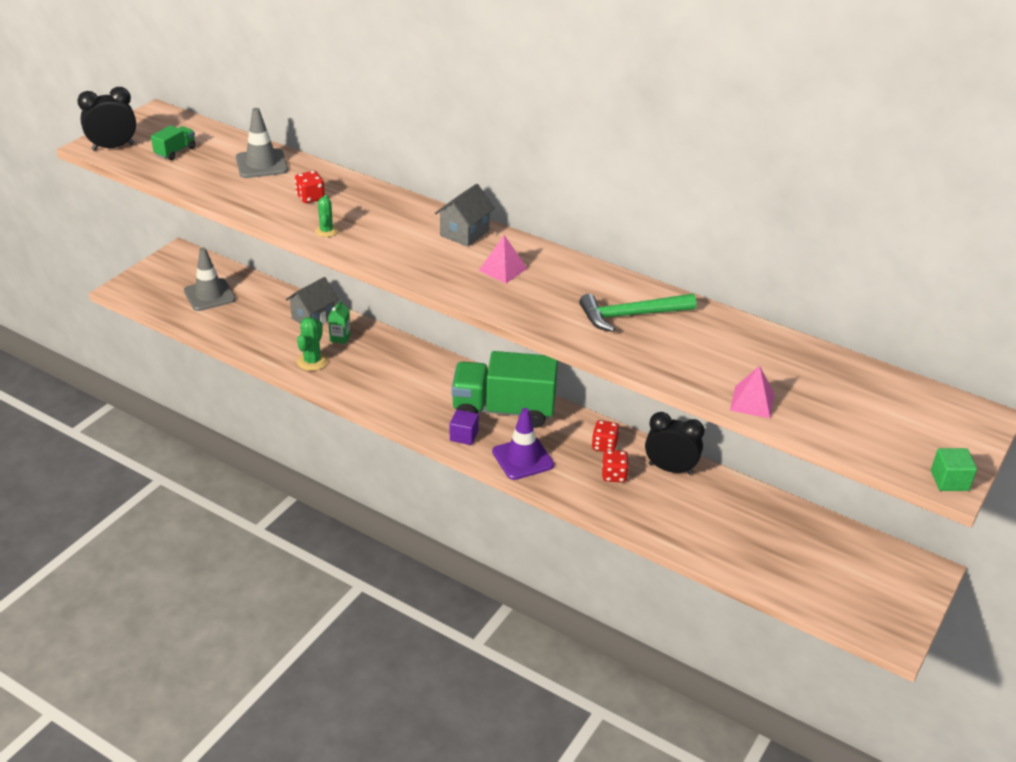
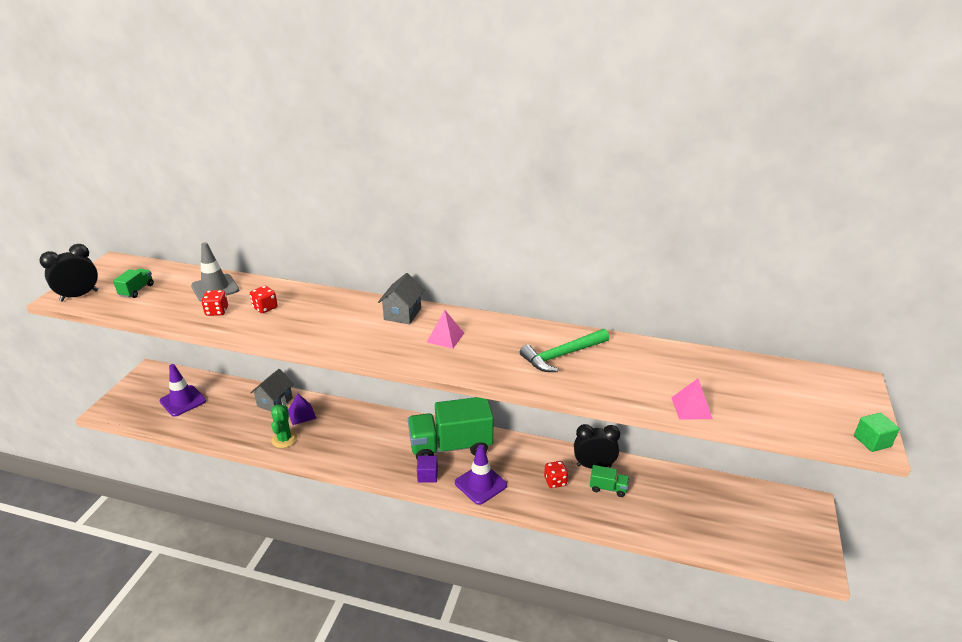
camera: 15 degrees left, 5 degrees down
grey traffic cone [184,247,236,311] -> purple traffic cone [160,364,206,417]
green cactus [315,195,338,237] -> none
green carton [328,300,351,344] -> purple pyramid [288,394,317,425]
red dice [592,420,620,452] -> red dice moved to [201,290,228,316]
none -> green truck [590,465,629,497]

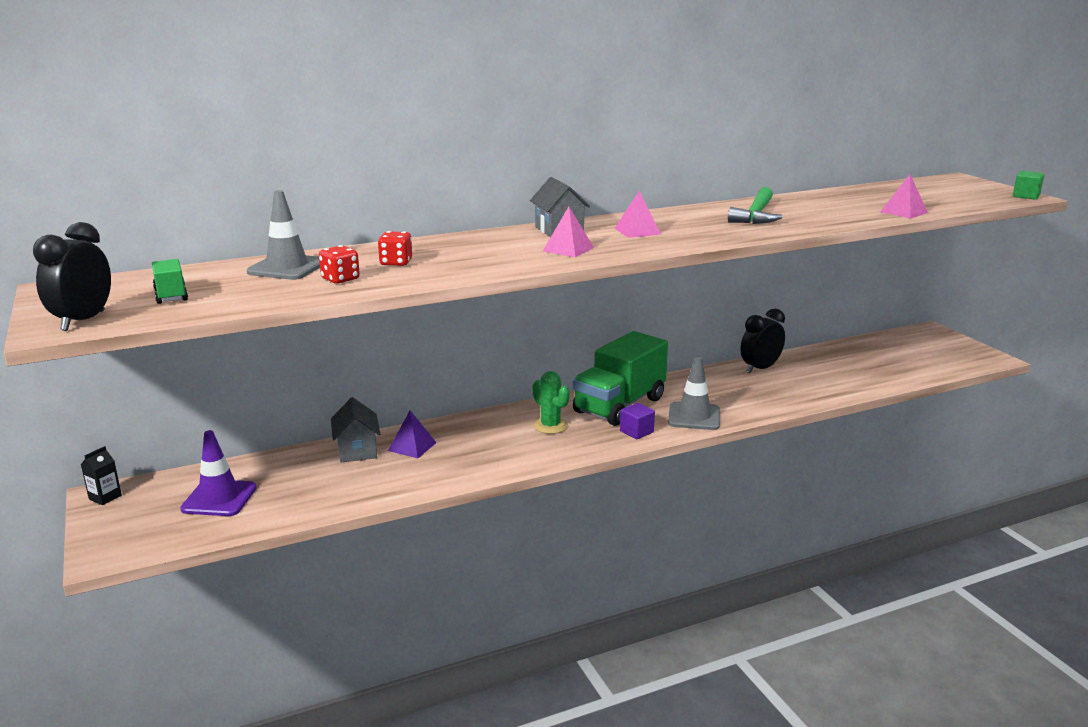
camera: 40 degrees left, 10 degrees down
green cactus [271,404,298,448] -> green cactus moved to [533,371,570,434]
purple traffic cone [455,445,507,505] -> grey traffic cone [668,357,720,430]
red dice [544,461,568,488] -> none
green truck [590,465,629,497] -> none
none -> black carton [81,446,122,505]
none -> pink pyramid [543,207,594,257]

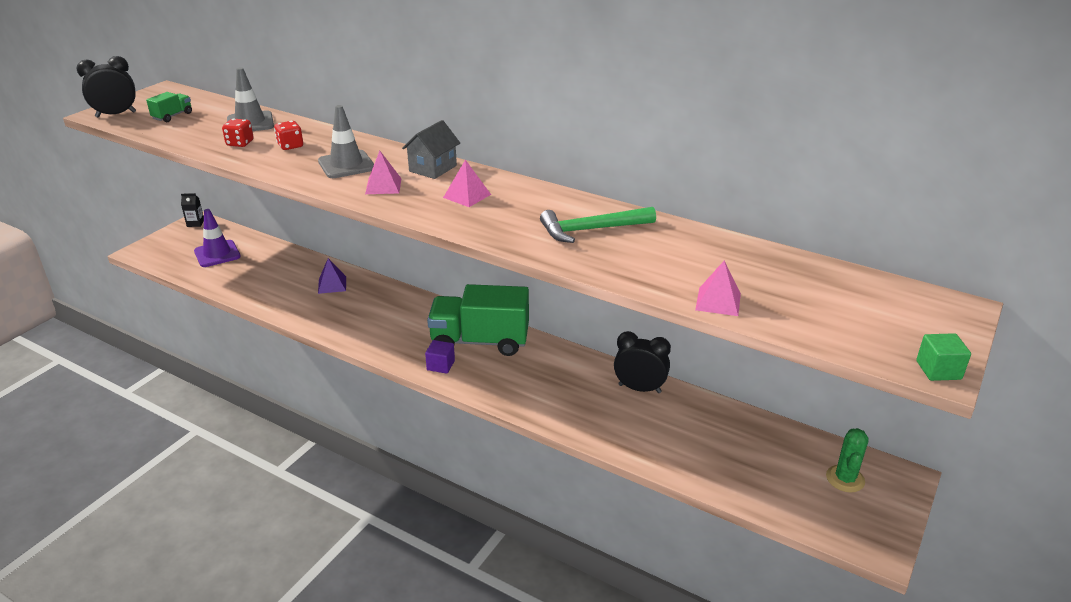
camera: 55 degrees right, 10 degrees up
grey house [331,397,380,463] -> none
green cactus [533,371,570,434] -> green cactus moved to [826,428,869,492]
grey traffic cone [668,357,720,430] -> grey traffic cone moved to [318,105,374,178]

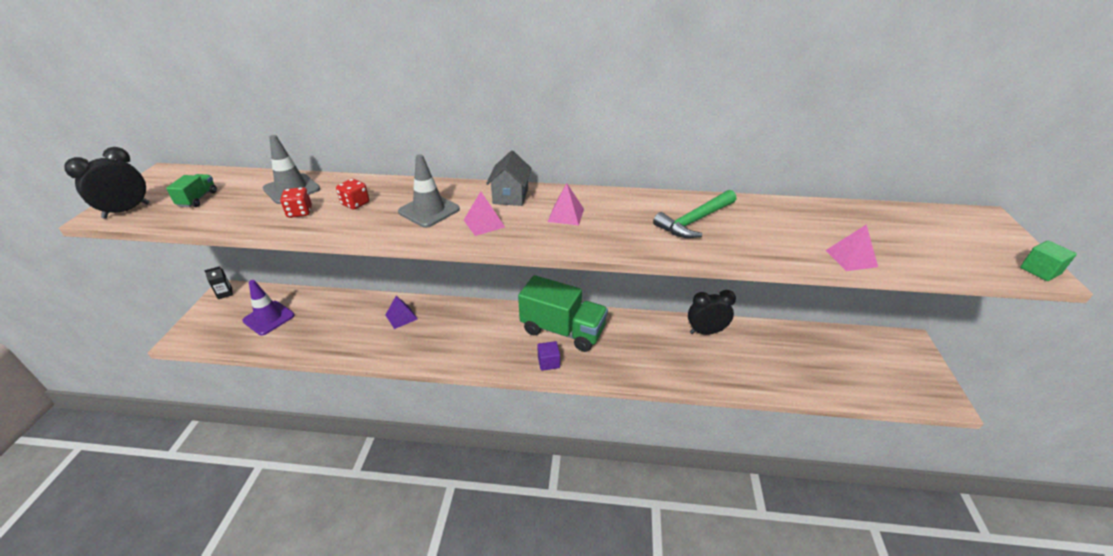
camera: 25 degrees left, 5 degrees up
green truck [427,284,529,356] -> green truck turned 135 degrees counterclockwise [518,275,608,352]
green cactus [826,428,869,492] -> none

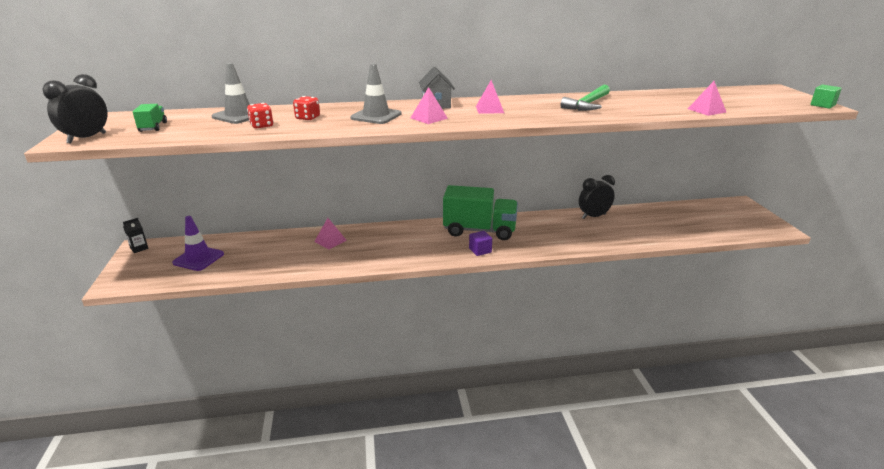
camera: 15 degrees left, 10 degrees down
purple pyramid [386,296,418,329] -> pink pyramid [314,218,347,249]

